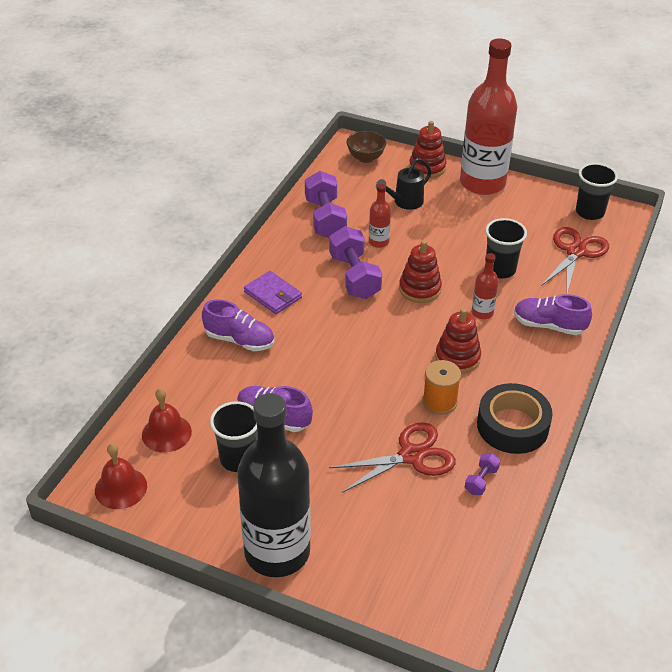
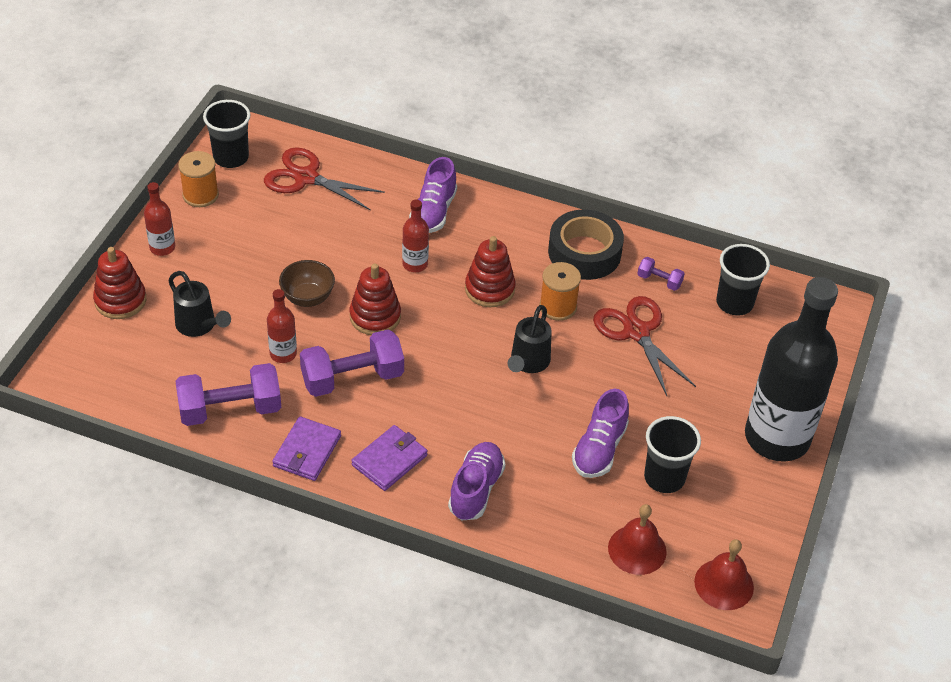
camera: 95 degrees left, 5 degrees up
brown bowl [347,131,386,163] -> brown bowl moved to [279,260,335,307]
red bottle [460,38,517,195] -> red bottle [144,182,175,256], size x0.42
black cup [485,218,527,278] -> black cup moved to [716,244,770,316]
none -> orange spool [178,151,219,207]
none -> purple wallet [272,416,341,481]
none -> black watering can [508,305,551,373]

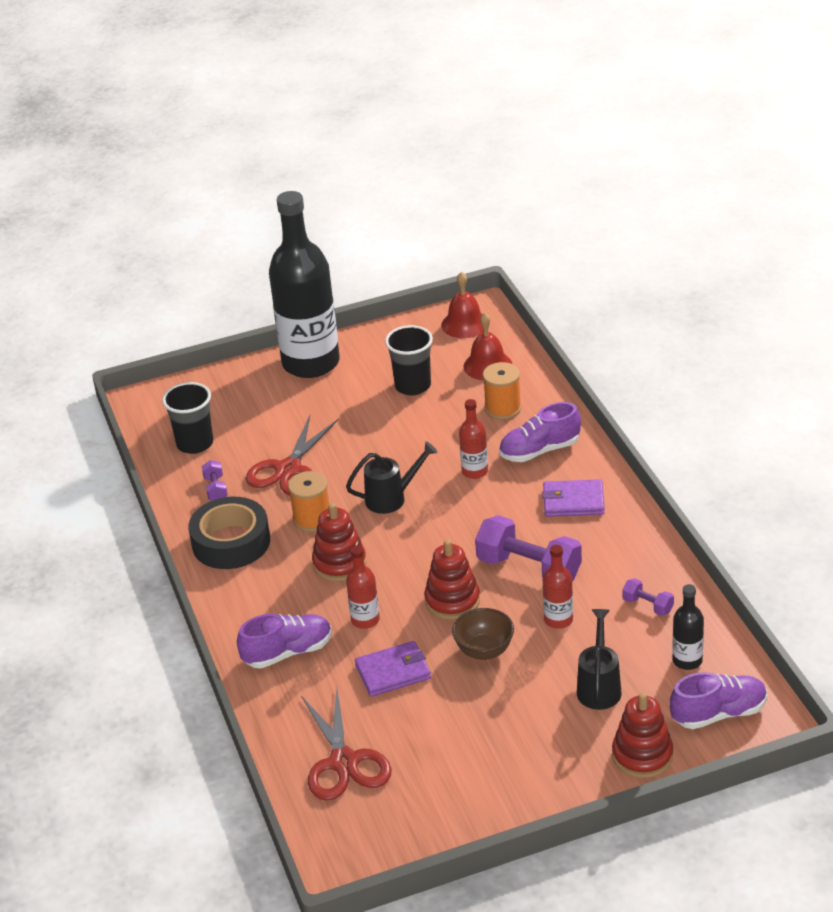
camera: 125 degrees left, 10 degrees down
red bottle [144,182,175,256] -> red bottle moved to [459,399,488,479]
purple dumbbell [175,363,281,426] -> purple dumbbell [622,578,674,616], size x0.48
orange spool [178,151,219,207] -> orange spool moved to [483,362,521,420]
black cup [203,100,251,168] -> none
purple wallet [272,416,341,481] -> purple wallet moved to [355,641,431,697]
purple shoe [572,389,629,478] -> purple shoe moved to [670,672,767,729]
none -> black bottle [672,584,704,670]

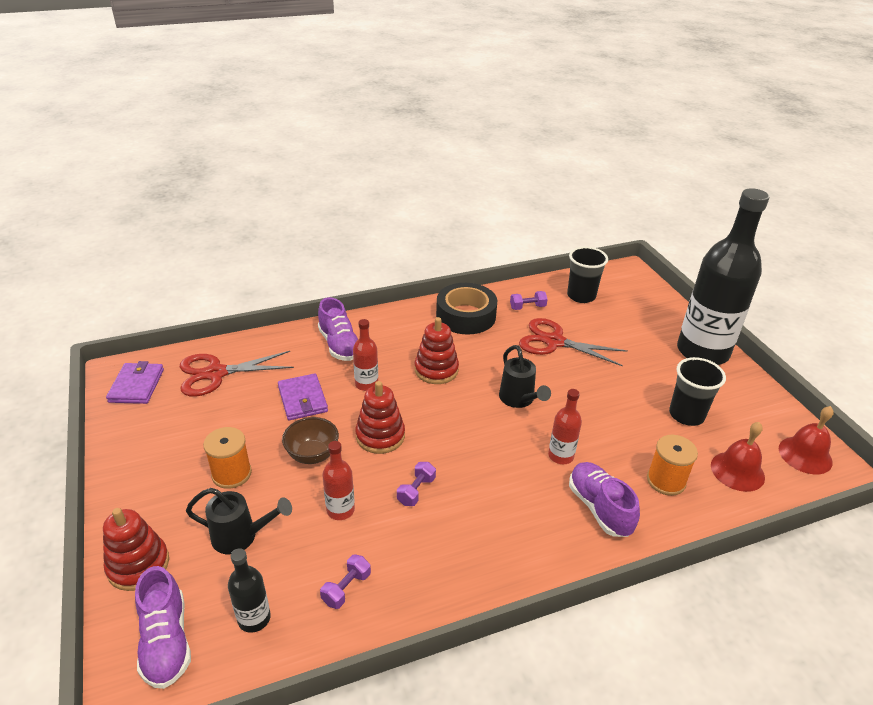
camera: 85 degrees right, 0 degrees up
orange spool [288,471,329,532] -> orange spool moved to [203,427,252,489]
purple dumbbell [475,515,582,581] -> purple dumbbell [397,462,436,506], size x0.48
purple wallet [542,479,605,517] -> purple wallet moved to [106,361,164,404]

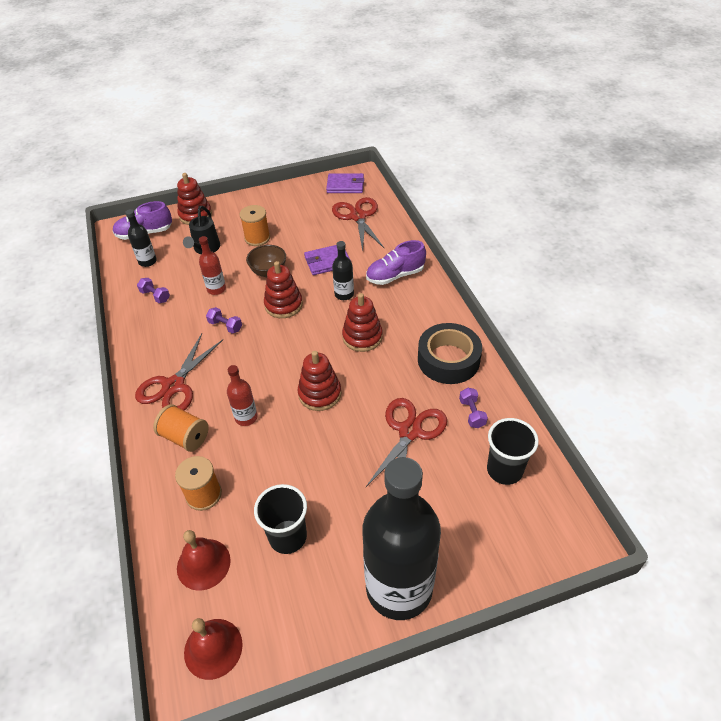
camera: 95 degrees right, 10 degrees up
red bottle [353,319,378,391] -> black bottle [332,241,354,300]
black watering can [499,345,551,408] -> red stacking toy [297,351,341,411]
purple shoe [569,462,640,537] -> orange spool [153,404,209,452]
none -> red scissors [135,333,223,410]

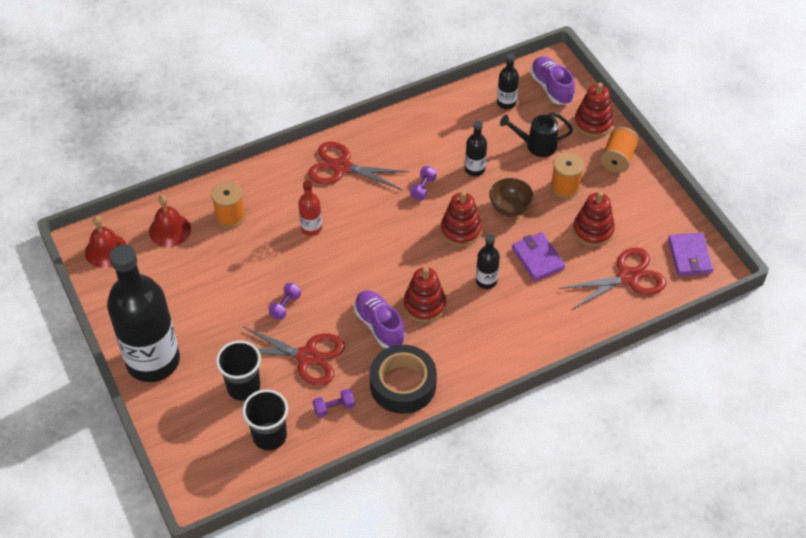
camera: 80 degrees right, 5 degrees up
purple dumbbell [137,278,170,303] -> purple dumbbell moved to [268,283,301,320]
orange spool [153,404,209,452] -> orange spool moved to [601,127,639,173]
red bottle [199,236,226,295] -> black bottle [465,121,487,176]
black cup [254,484,307,554] -> black cup moved to [216,341,261,401]
red stacking toy [297,351,341,411] -> red stacking toy moved to [573,191,615,247]
purple shoe [366,240,426,285] -> purple shoe moved to [354,290,405,348]

